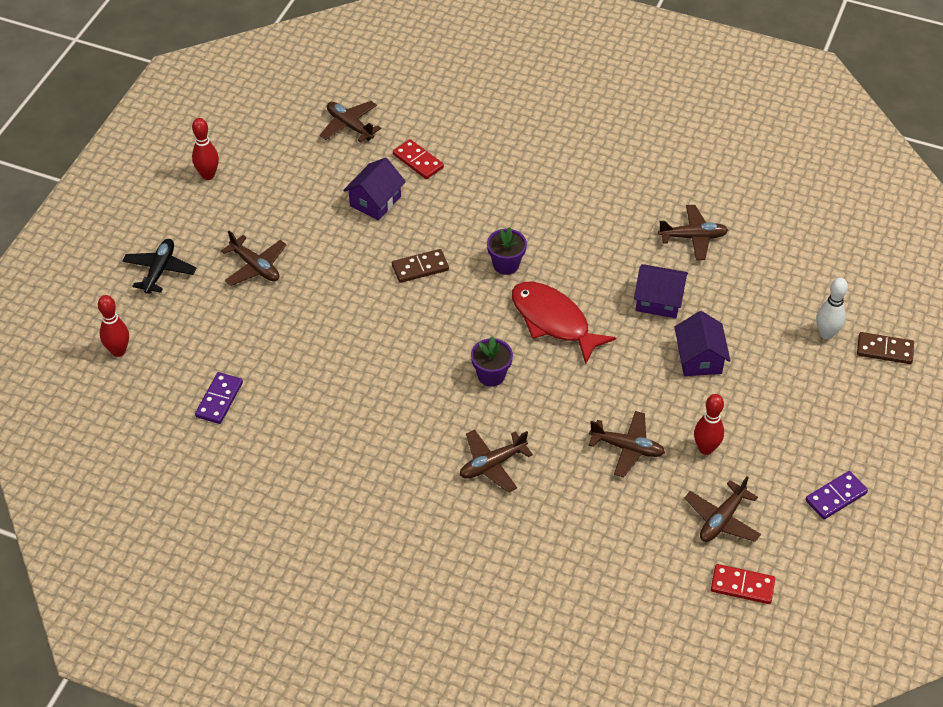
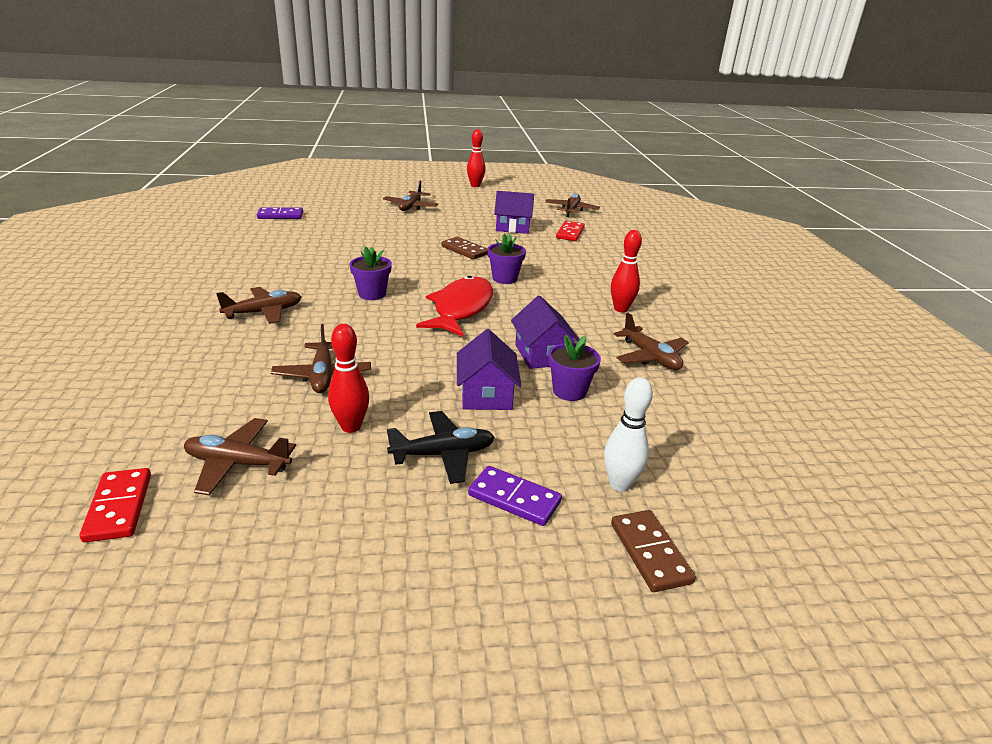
camera: 60 degrees right, 20 degrees down
red bowling pin [98,295,129,357] -> red bowling pin moved to [611,230,642,312]
black plane [123,239,196,294] -> black plane moved to [387,411,495,484]
brown plane [460,430,533,493] -> brown plane turned 120 degrees clockwise [216,287,301,324]
purple house [674,311,731,376] -> purple house turned 60 degrees counterclockwise [457,329,521,410]
purple domino [805,471,868,520] -> purple domino moved to [468,466,562,526]
none -> purple flower pot [548,335,601,401]

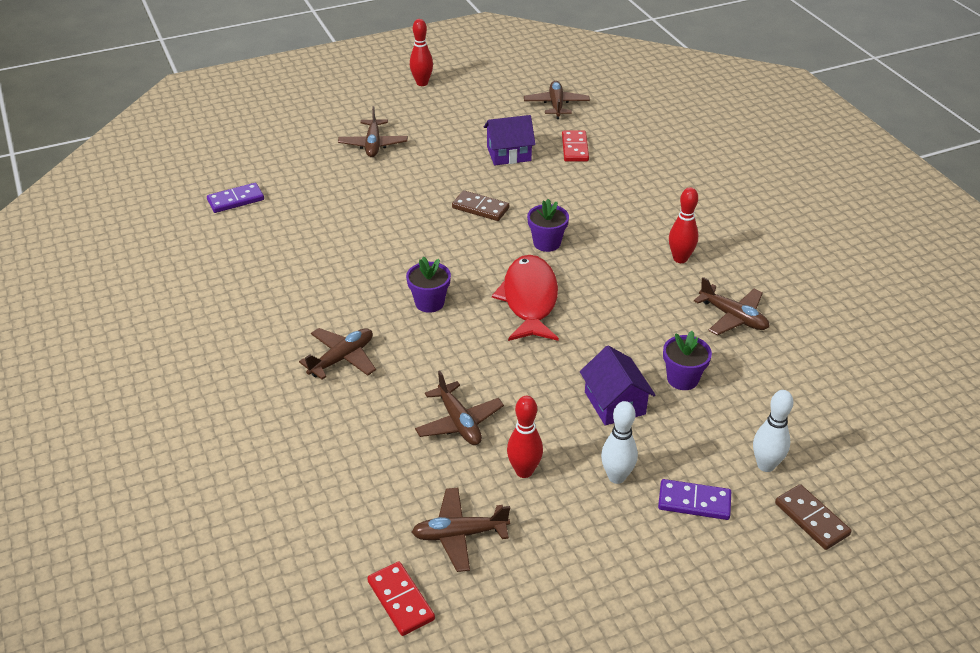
camera: 15 degrees left, 10 degrees up
black plane [387,411,495,484] -> white bowling pin [601,401,638,484]
purple house [511,296,580,369] -> none

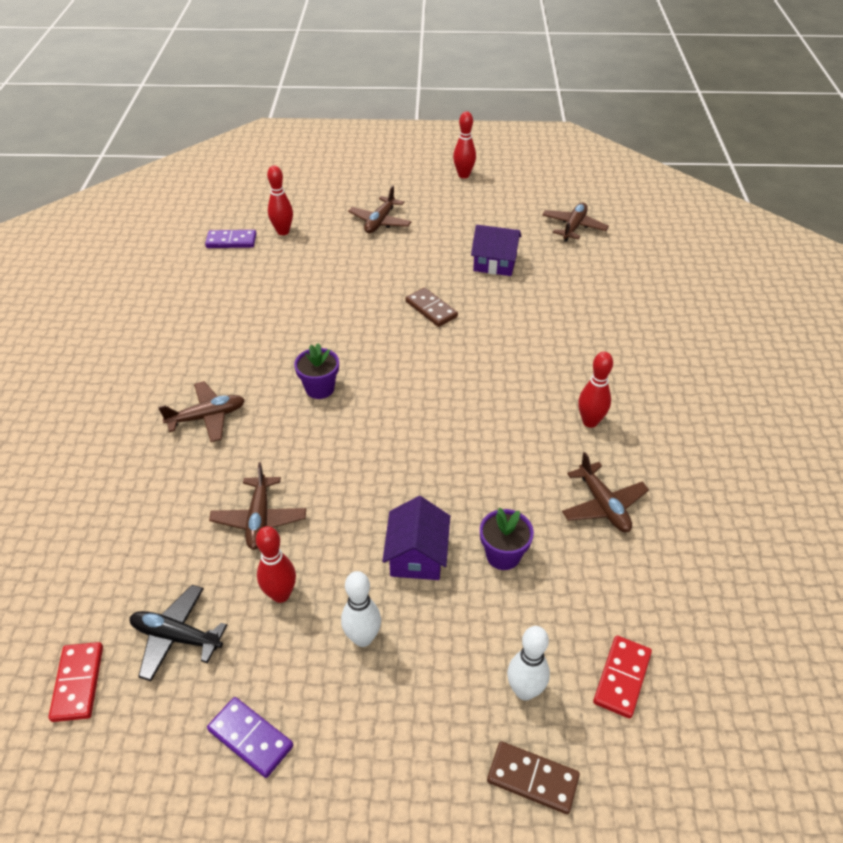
camera: 25 degrees right, 5 degrees up
brown plane [412,488,510,572] -> black plane [130,585,227,681]
red fish [492,255,559,341] -> none
purple flower pot [527,199,569,252] -> none
red domino [562,131,589,162] -> red domino moved to [593,636,652,719]
purple domino [658,479,731,520] -> purple domino moved to [207,697,294,778]
brown domino [775,484,852,550] -> brown domino turned 60 degrees counterclockwise [487,741,580,814]
none -> red bowling pin [267,165,293,235]

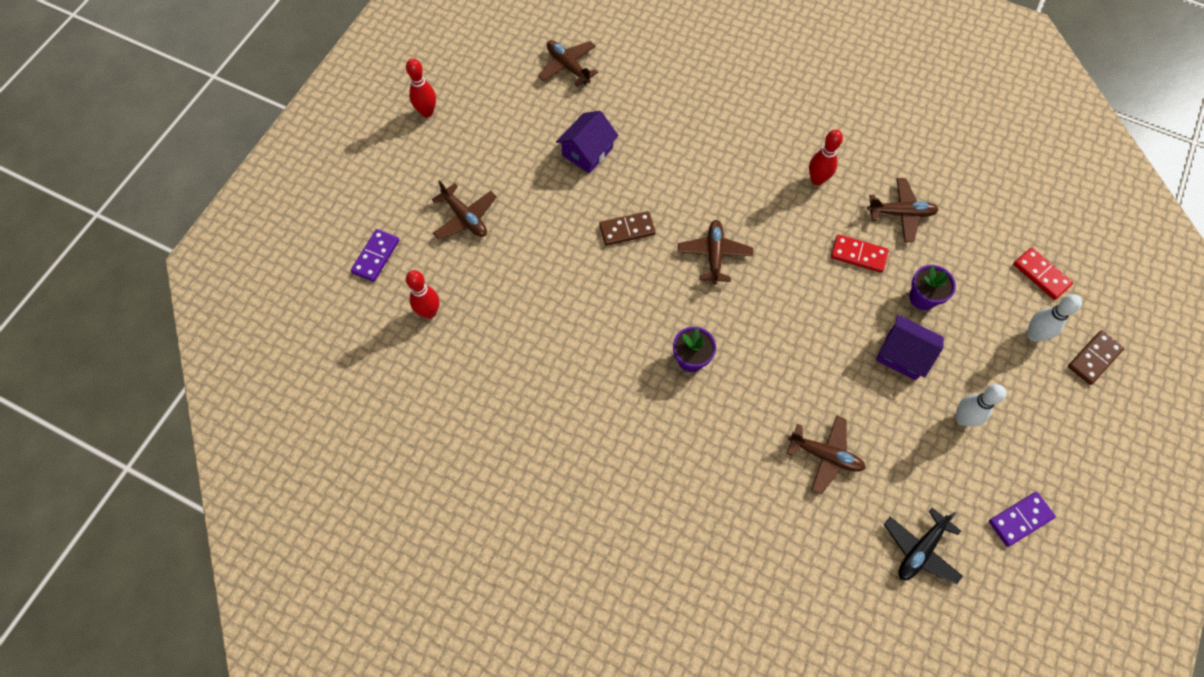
camera: 65 degrees left, 20 degrees up
red domino [48,642,103,722] -> red domino moved to [831,234,889,273]
brown plane [158,381,245,442] -> brown plane moved to [678,220,753,285]
purple domino [205,230,257,248] -> purple domino moved to [351,229,399,282]
red bowling pin [256,526,296,603] -> none

